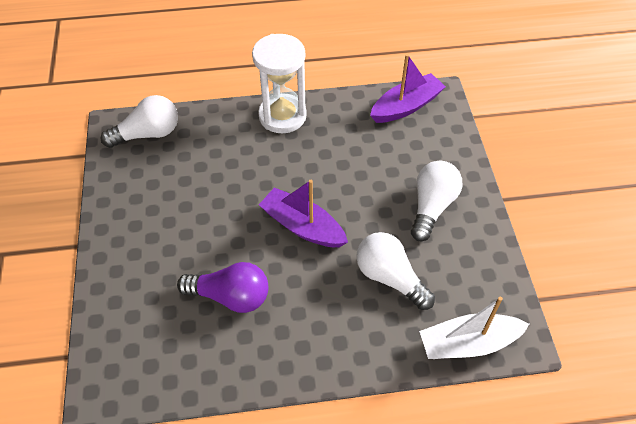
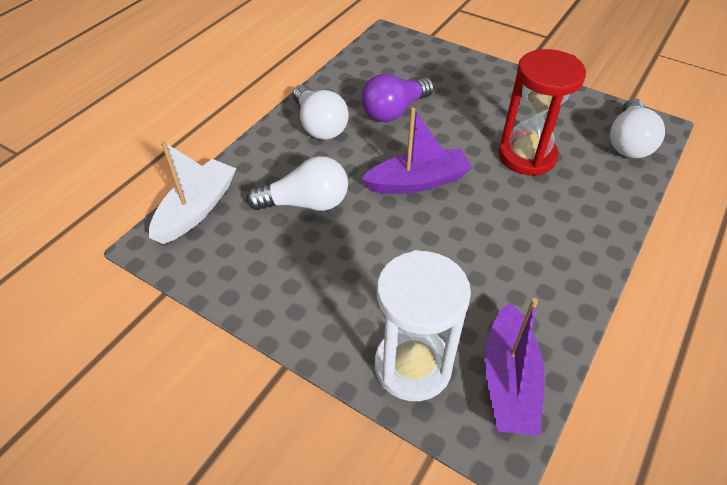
camera: 130 degrees right, 5 degrees down
white hourglass [252,34,307,133] -> white hourglass moved to [375,250,471,401]
white light bulb [411,161,462,242] -> white light bulb moved to [293,85,349,140]
none -> red hourglass [498,49,586,176]

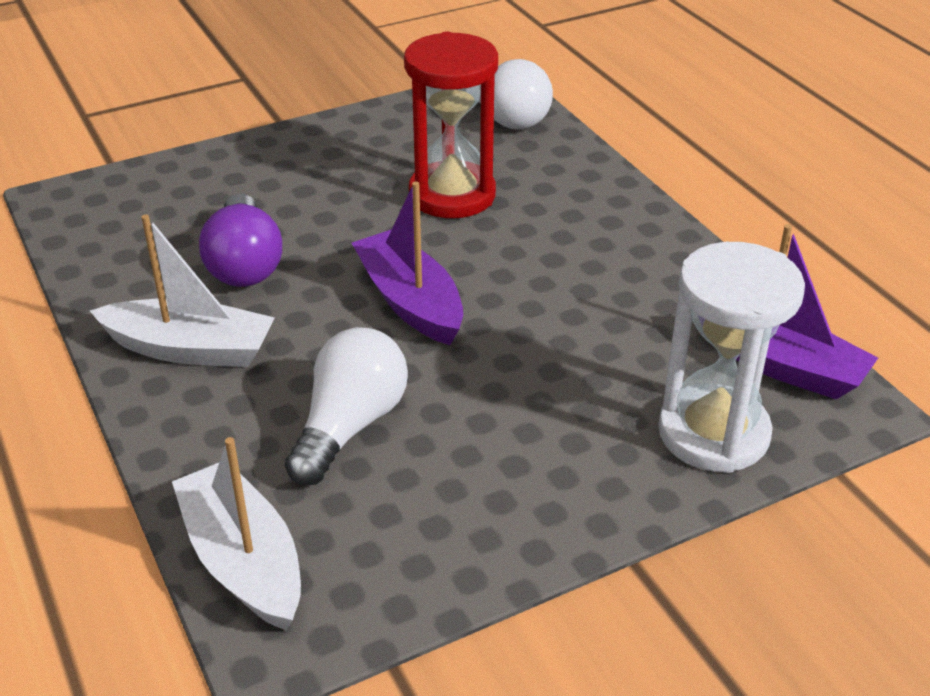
camera: 60 degrees left, 10 degrees down
white light bulb [293,85,349,140] -> white boat [90,215,275,367]
purple boat [361,107,472,194] -> purple boat turned 45 degrees counterclockwise [352,182,463,345]

